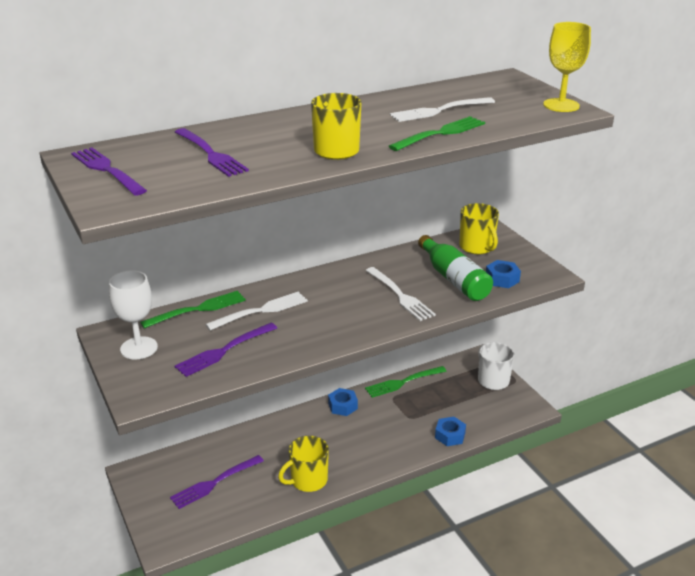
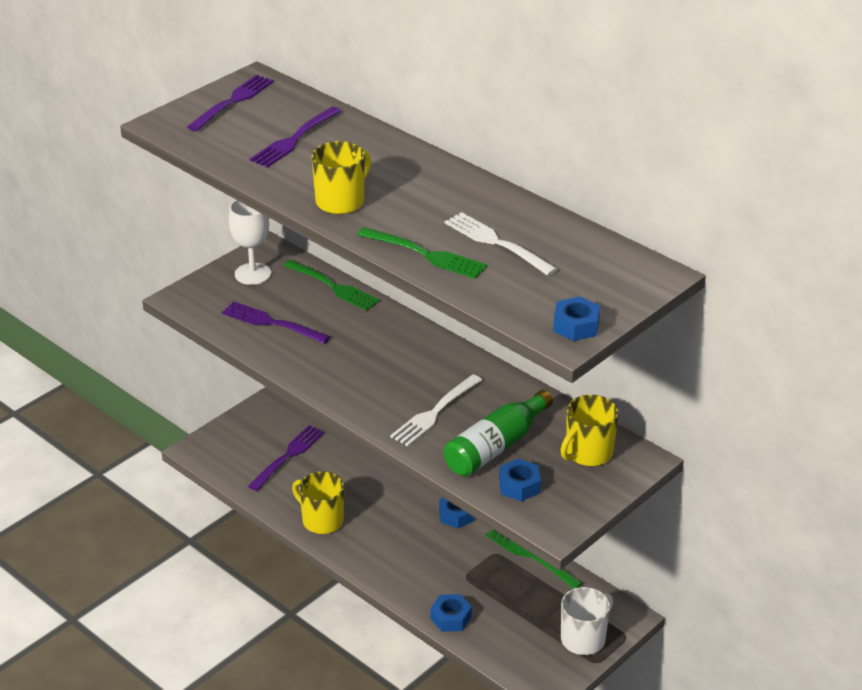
camera: 70 degrees right, 5 degrees up
purple fork [170,455,264,509] -> purple fork turned 90 degrees clockwise [248,425,325,491]
white fork [205,291,308,331] -> none
yellow goblet [543,22,591,112] -> blue nut [553,296,600,341]

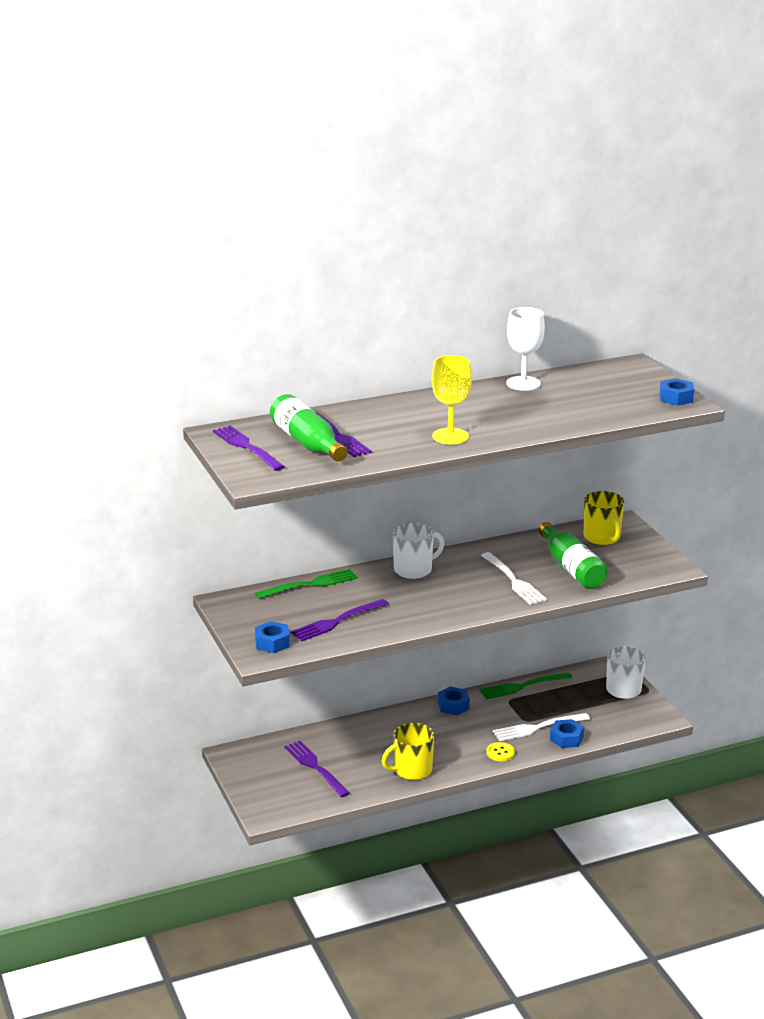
camera: 65 degrees left, 10 degrees down
white goblet [229,200,271,285] -> white goblet moved to [506,307,545,391]
yellow mug [311,141,371,214] -> yellow goblet [432,355,472,445]
green fork [357,227,487,279] -> none
white fork [445,212,557,276] -> white fork moved to [493,713,590,741]
blue nut [499,459,541,501] -> blue nut moved to [255,621,290,653]
none -> green bottle [270,394,348,462]
none -> white mug [393,523,445,579]
none -> yellow button [486,742,515,762]

